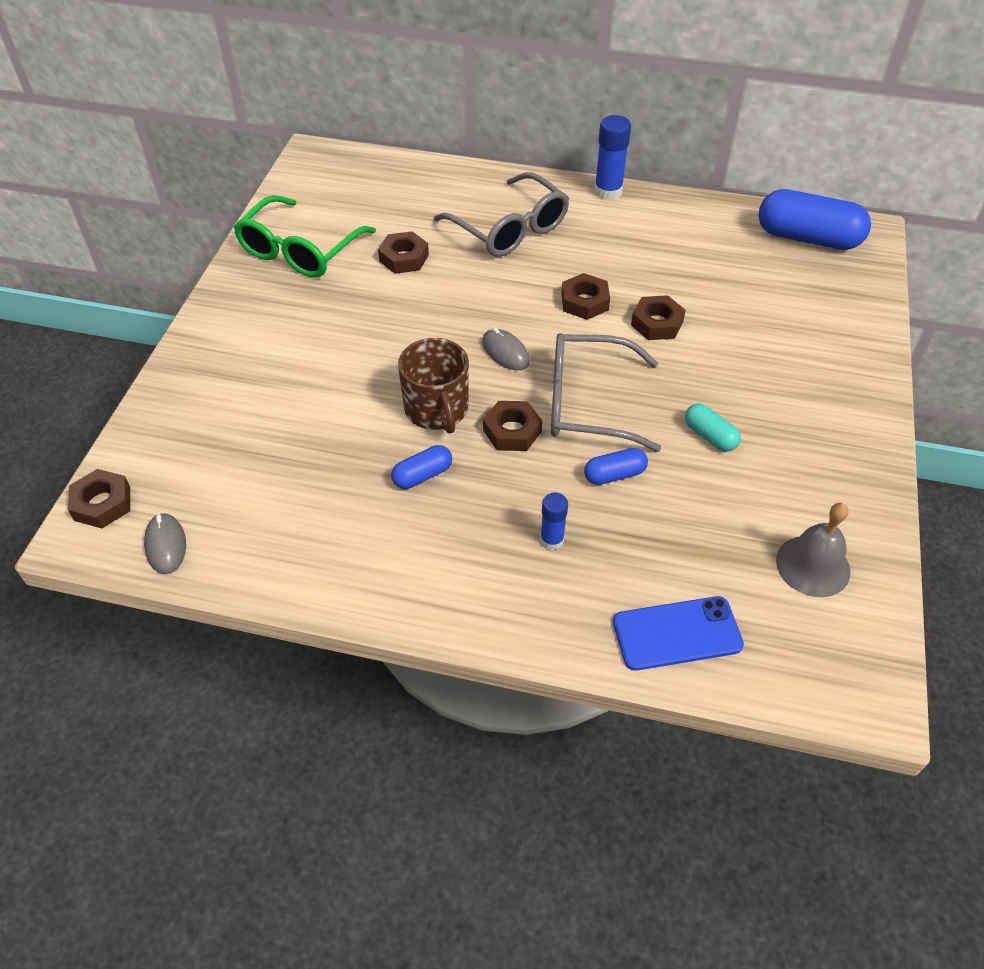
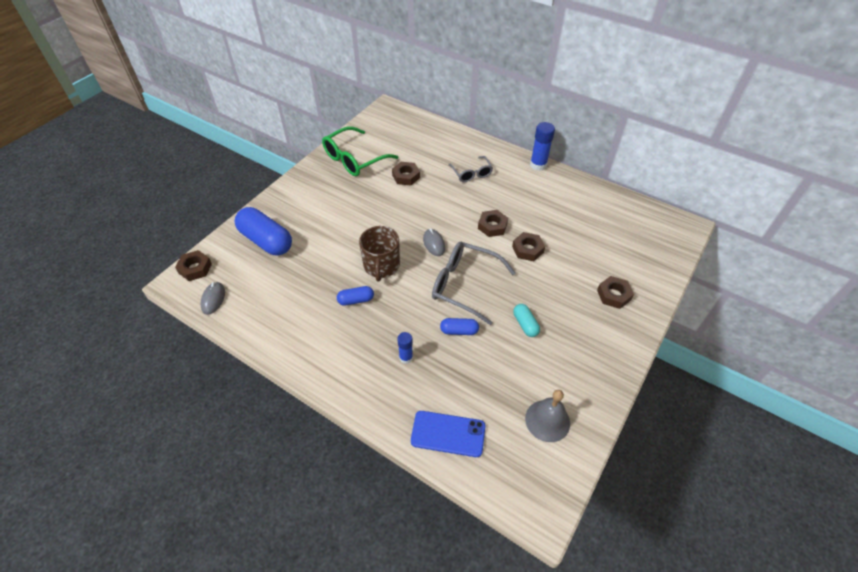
camera: 20 degrees right, 0 degrees up
grey glasses [434,172,569,257] -> grey glasses [448,156,493,182], size x0.59
brown nut [483,401,542,451] -> brown nut moved to [597,276,634,309]
blue capsule [758,189,871,250] -> blue capsule moved to [234,207,292,256]

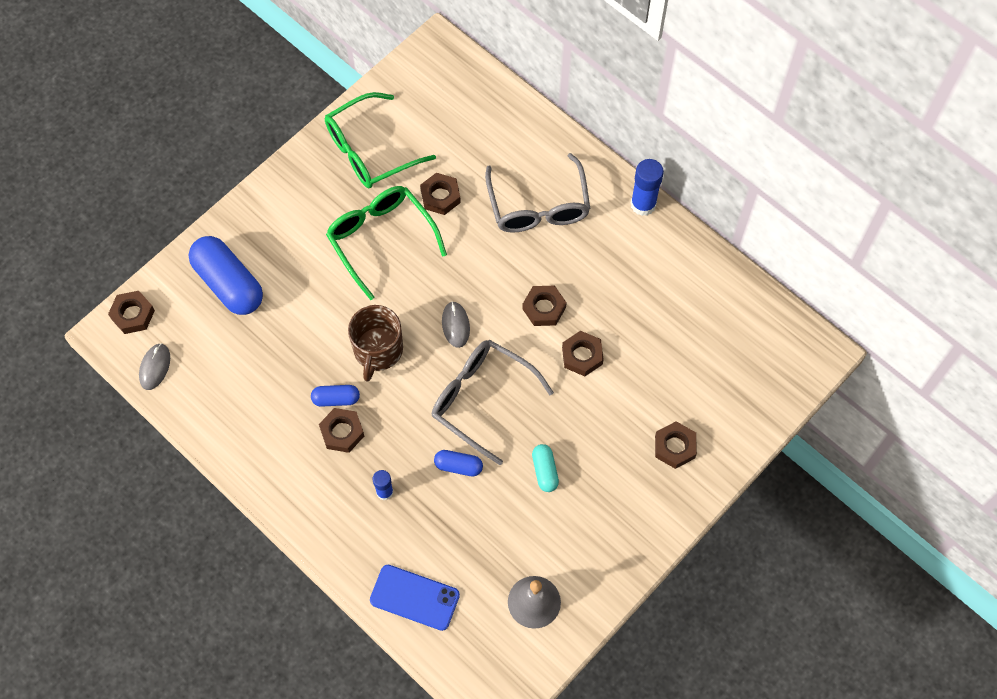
camera: 10 degrees right, 15 degrees up
grey glasses [448,156,493,182] -> grey glasses [485,153,590,233], size x1.69
none -> brown nut [319,408,364,453]
none -> green glasses [326,186,447,300]

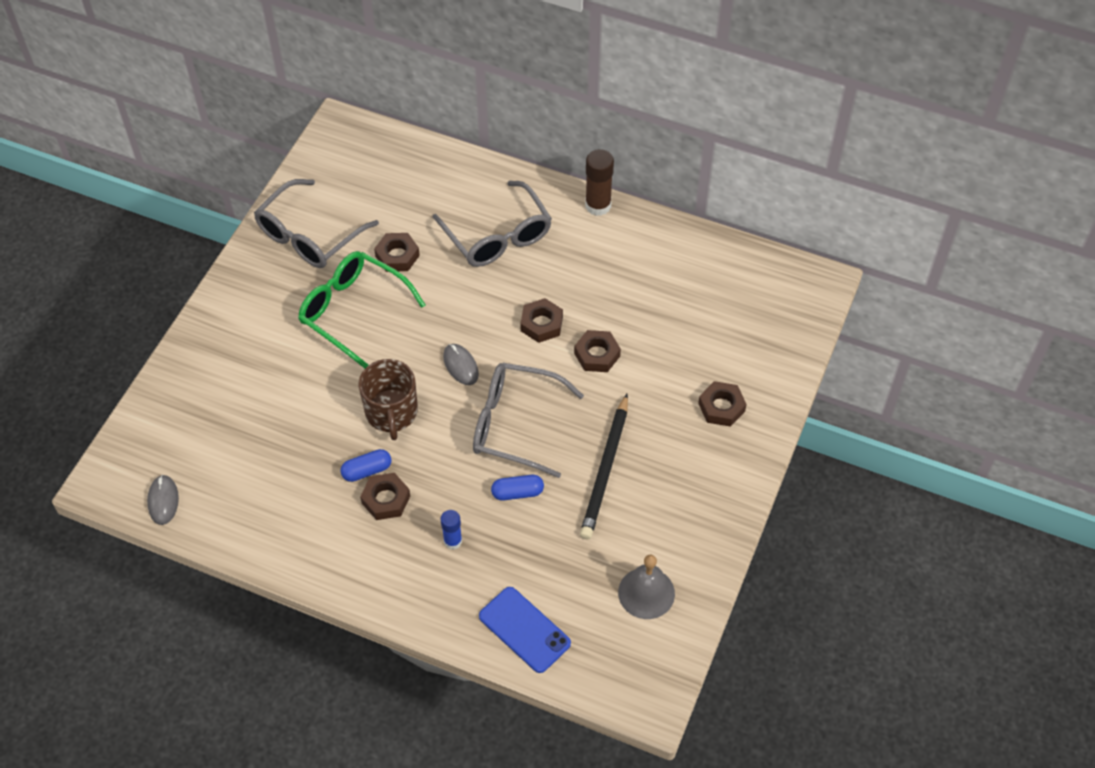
camera: 20 degrees left, 10 degrees down
brown nut [108,291,155,334] -> none
blue capsule [189,236,263,315] -> none
green glasses [325,92,436,189] -> grey glasses [254,179,379,268]
blue phone [370,565,460,631] -> blue phone turned 45 degrees clockwise [479,587,571,673]
turquoise capsule [532,444,559,492] -> black pencil [580,394,628,540]
blue glue stick [631,159,664,216] -> brown glue stick [585,149,614,216]

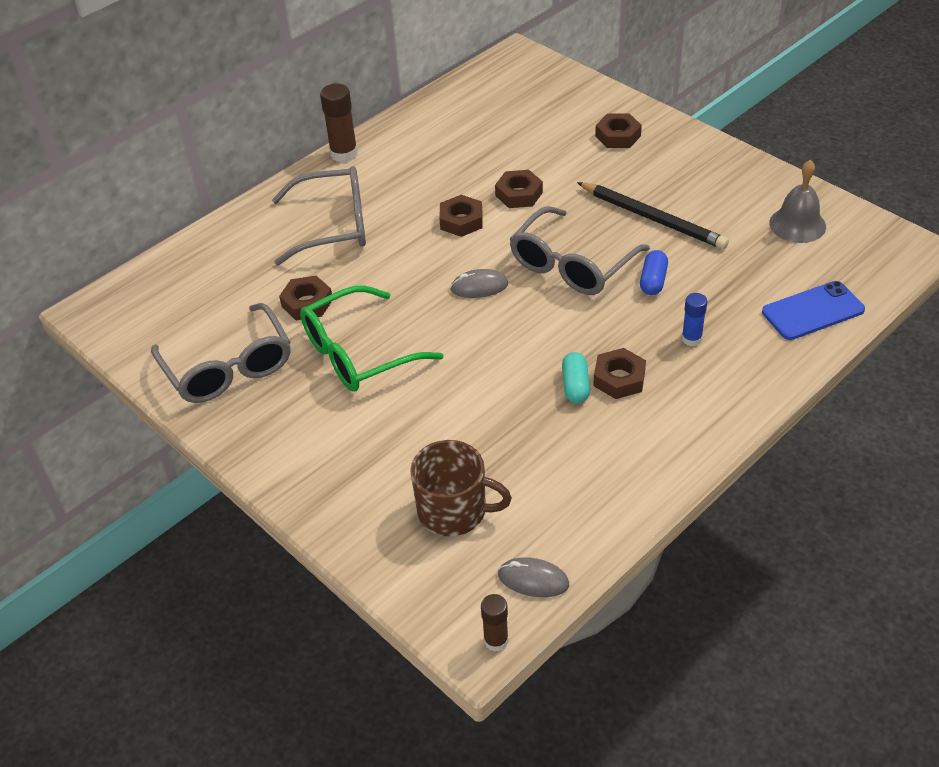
camera: 65 degrees left, 10 degrees down
blue capsule [340,449,392,482] -> turquoise capsule [562,352,590,403]
brown mug [359,359,418,440] -> brown mug moved to [410,440,512,537]
none -> brown glue stick [481,594,509,652]

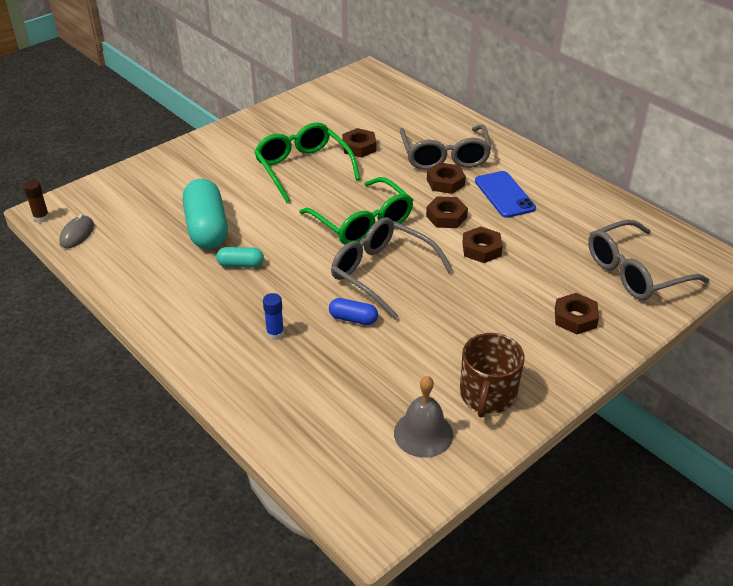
camera: 90 degrees right, 5 degrees down
grey glasses [151,303,290,403] -> grey glasses moved to [588,219,709,300]
brown glue stick [320,84,358,162] -> none
brown mug [410,440,512,537] -> brown mug moved to [460,333,525,418]
grey mouse [450,269,508,298] -> green glasses [299,177,413,245]
black pencil [577,182,729,249] -> none
brown nut [593,348,646,399] -> brown nut moved to [427,163,466,194]
blue phone [762,281,865,340] -> blue phone moved to [475,171,536,218]
none -> turquoise capsule [183,179,228,249]

